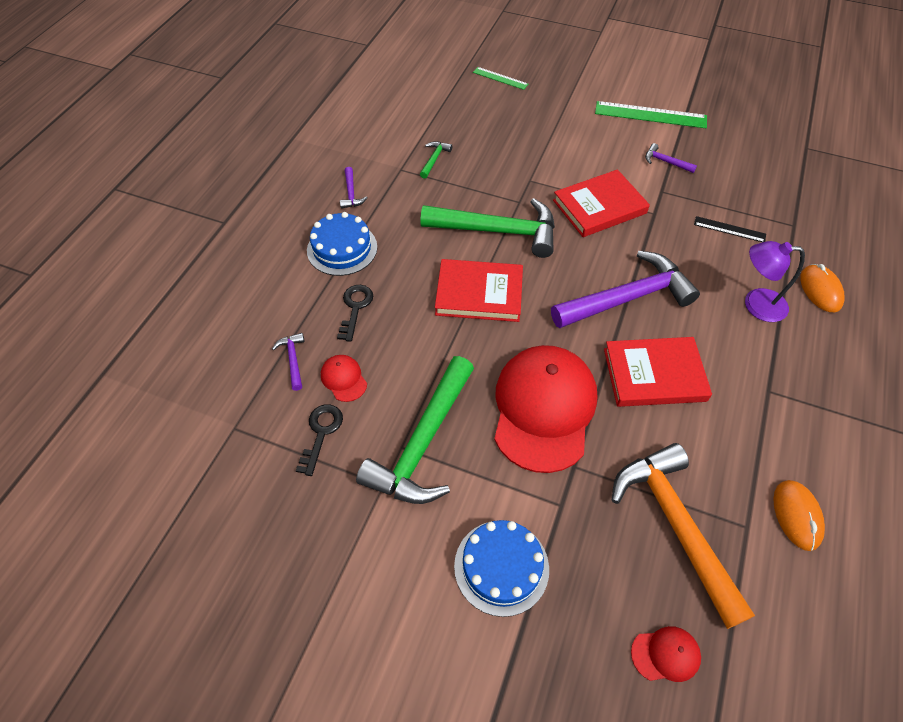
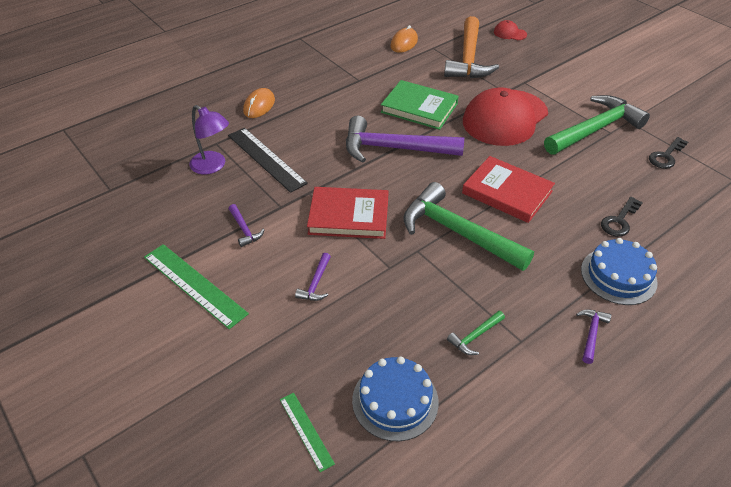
camera: 150 degrees left, 10 degrees down
purple hammer [272,333,305,391] -> purple hammer moved to [295,253,331,301]
red cap [321,355,367,402] -> none
blue cake [454,520,549,617] -> blue cake moved to [352,356,439,441]
red book [604,337,712,407] -> green book [381,80,459,130]
black ruler [694,216,766,242] -> black ruler [228,128,308,193], size x1.81
purple lamp [745,241,805,322] -> purple lamp moved to [189,105,229,174]

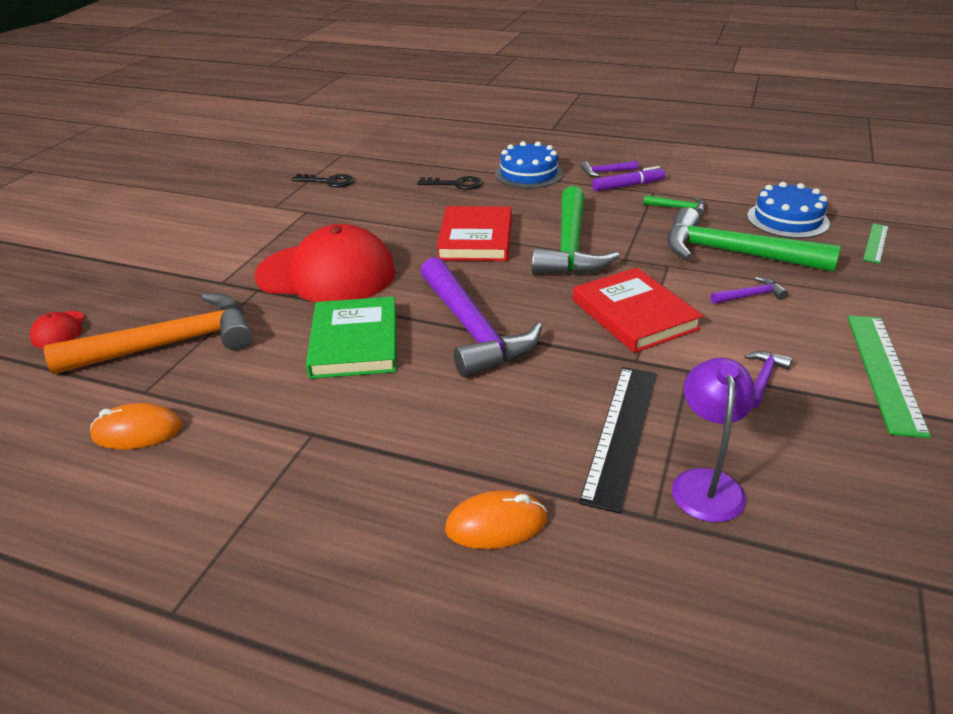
camera: 120 degrees left, 10 degrees down
green hammer [544,95,650,155] -> green hammer moved to [667,207,841,272]
none -> purple marker [592,166,665,191]

